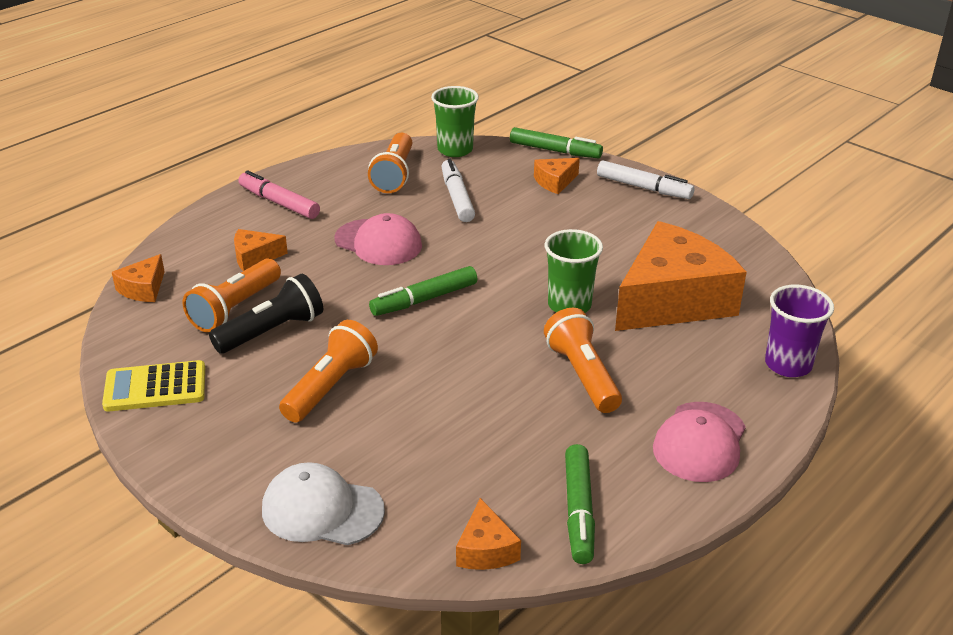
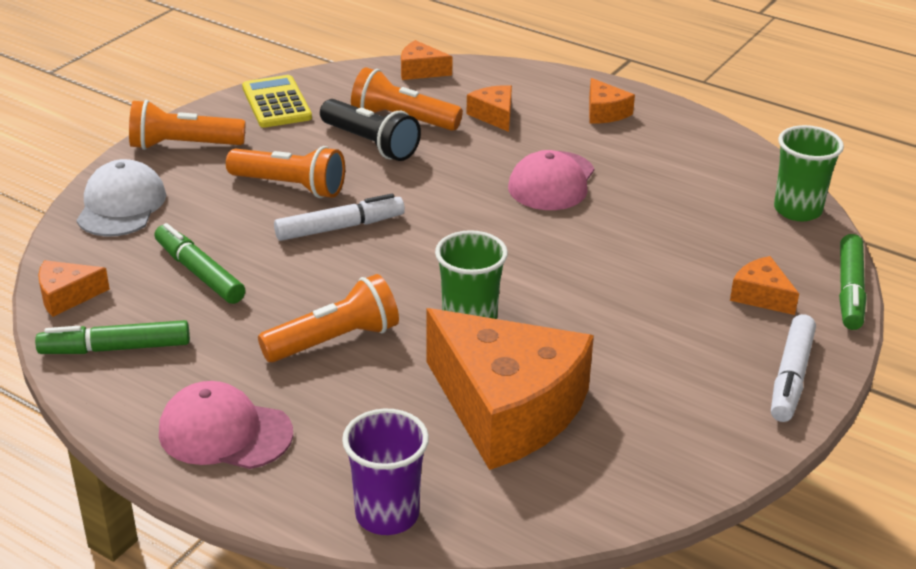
camera: 80 degrees right, 0 degrees up
pink marker [238,171,320,219] -> orange cheese [589,78,635,123]
orange flashlight [368,133,412,193] -> orange flashlight moved to [129,100,245,150]
green marker [369,266,477,316] -> green marker moved to [154,223,245,304]
white marker [441,158,475,222] -> white marker moved to [274,194,405,241]

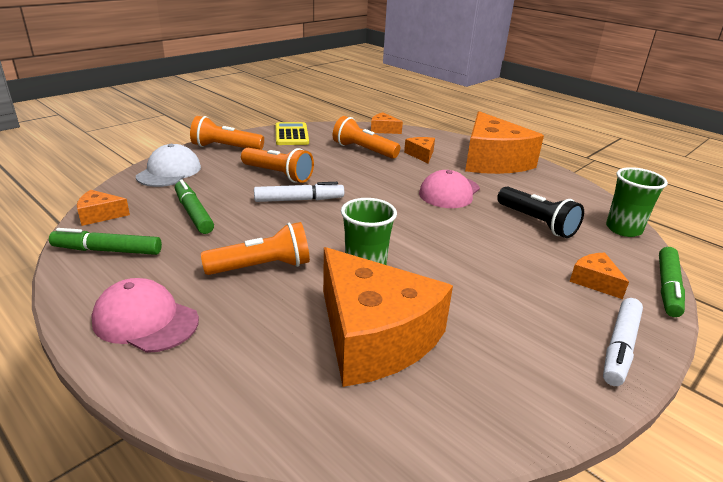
camera: 10 degrees right, 5 degrees down
black flashlight [320,99,421,161] -> black flashlight moved to [497,187,584,238]
purple cup [342,409,429,535] -> none
orange cheese [589,78,635,123] -> orange cheese [465,111,544,174], size x2.38

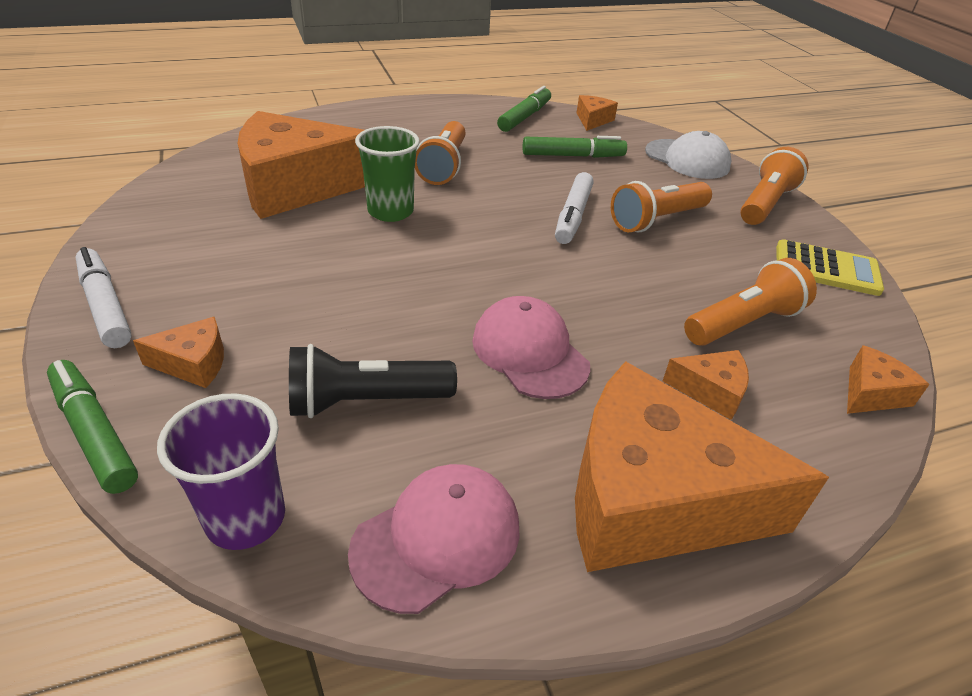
camera: 115 degrees right, 10 degrees up
pink cap [91,278,199,353] -> pink cap moved to [348,464,520,614]
green cup [606,167,668,237] -> purple cup [157,393,285,550]

